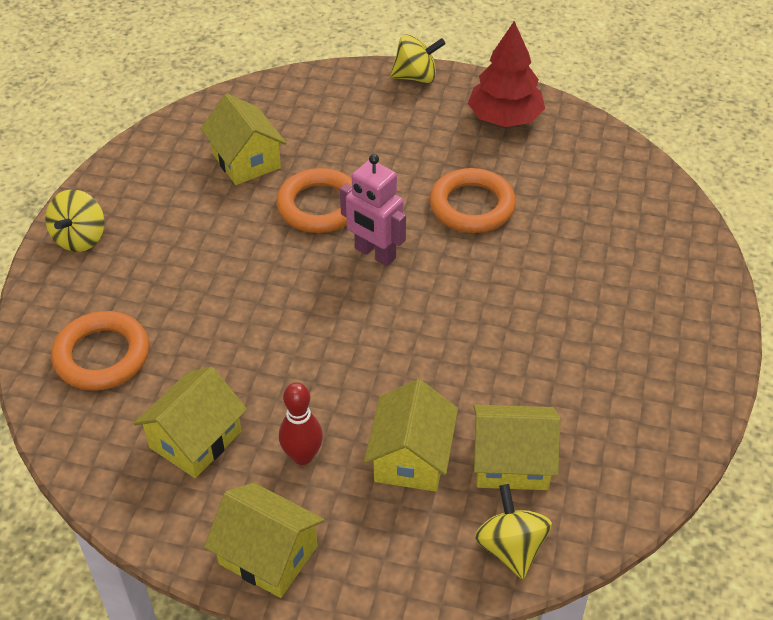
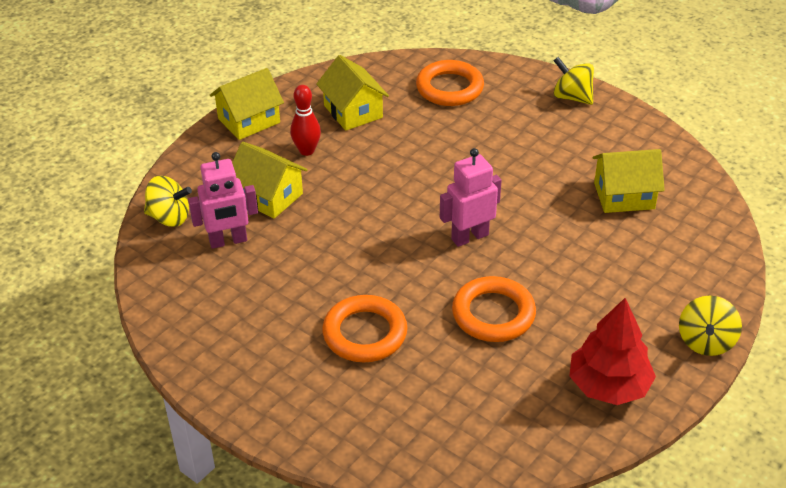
camera: 115 degrees right, 5 degrees down
orange ring [276,168,352,233] -> orange ring moved to [322,295,407,362]
yellow house [474,405,561,490] -> pink robot [188,152,258,249]

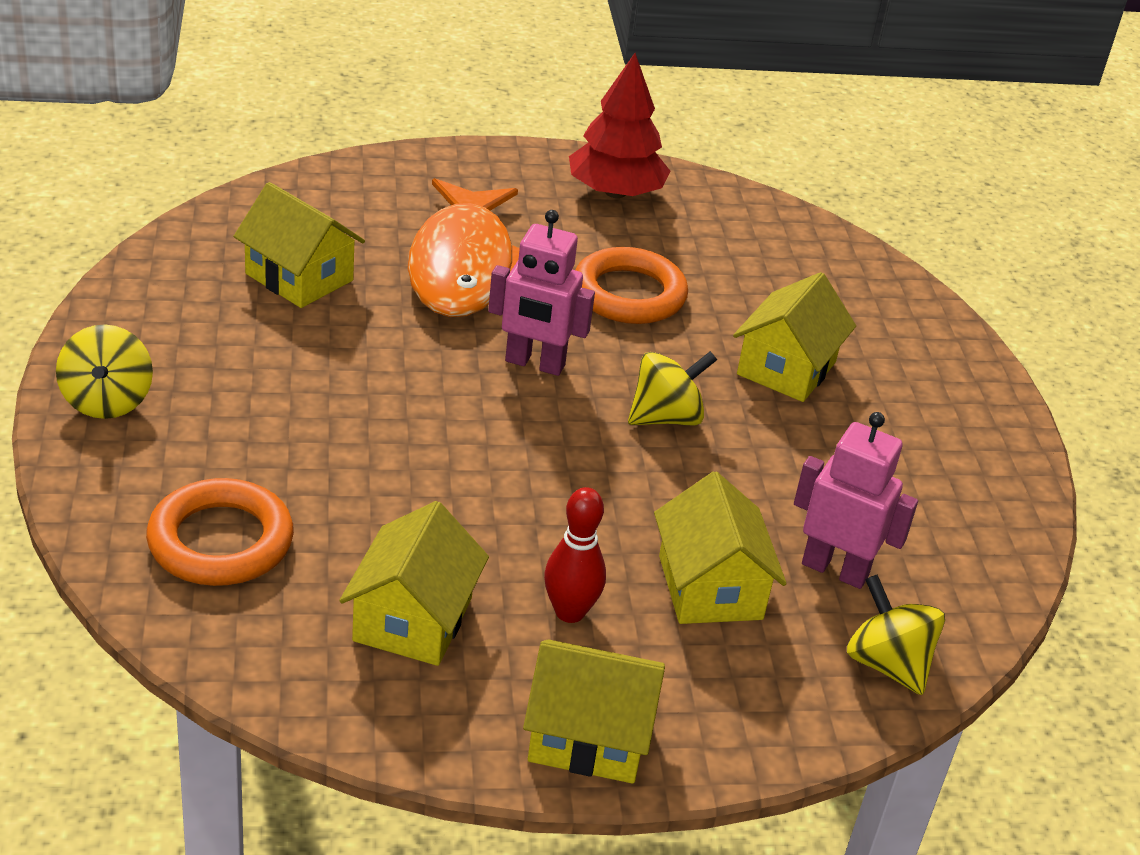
camera: 140 degrees left, 5 degrees down
orange ring [322,295,407,362] -> yellow house [733,272,856,402]
yellow spinning top [679,296,742,356] -> yellow spinning top moved to [628,351,717,425]
none -> orange fish [408,178,520,317]

